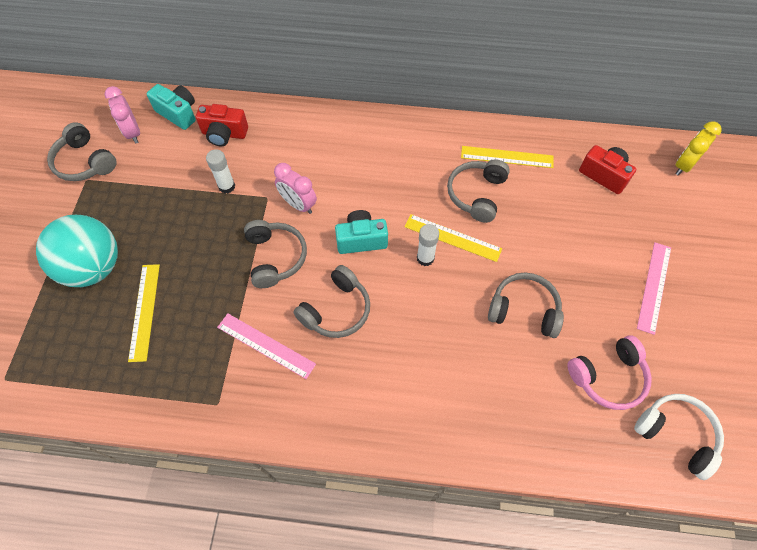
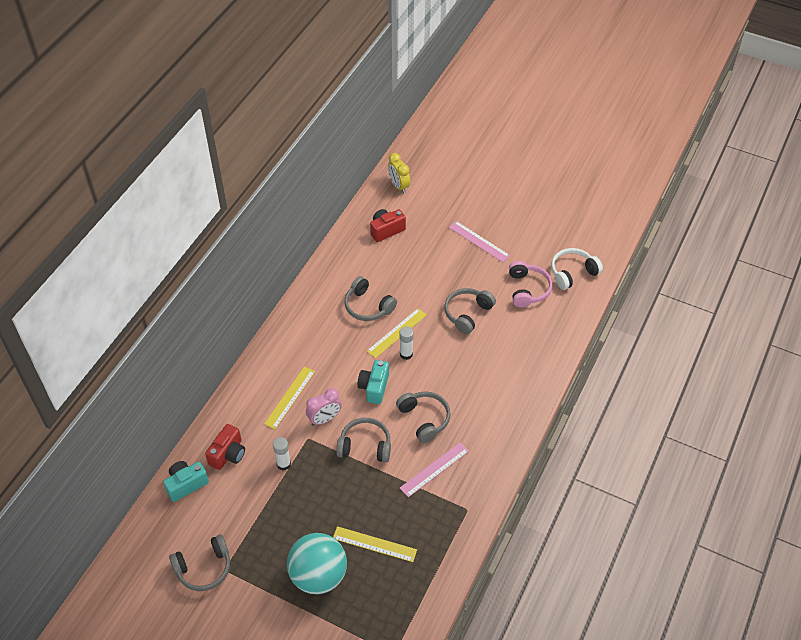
camera: 70 degrees left, 10 degrees down
pink clock [104,86,140,144] -> none
yellow ruler [461,146,554,168] -> yellow ruler moved to [264,366,315,429]

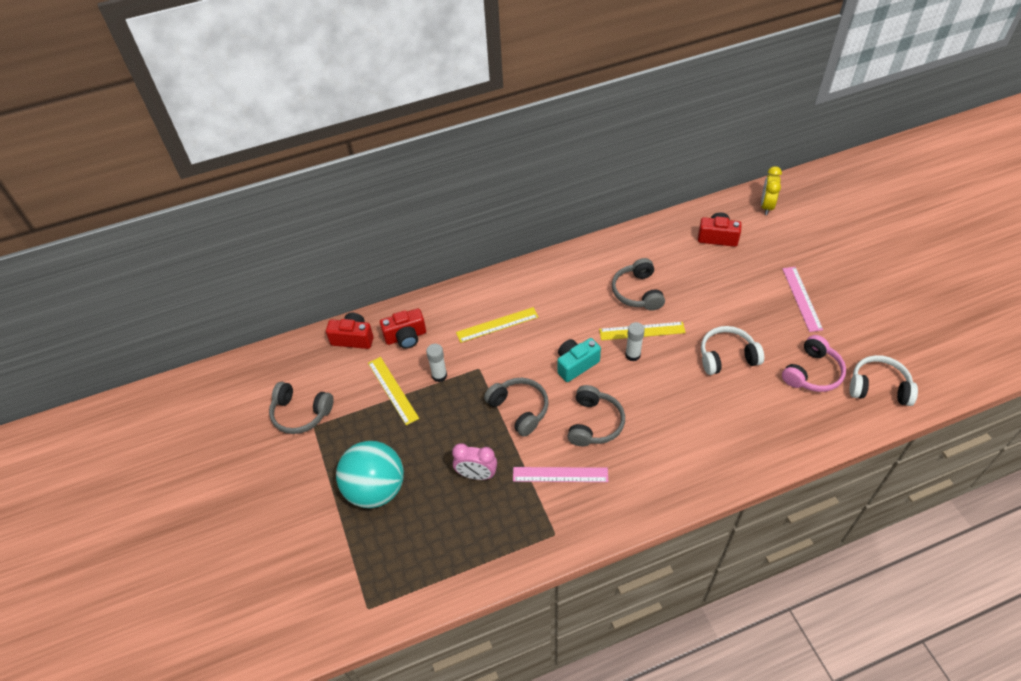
camera: 45 degrees right, 0 degrees up
turquoise camera [163,461,209,502] -> red camera [326,313,374,349]
pink clock [306,388,342,426] -> pink clock moved to [452,443,497,480]
yellow ruler [333,526,417,562] -> yellow ruler moved to [368,357,419,425]
grey headphones [444,288,496,334] -> white headphones [701,326,764,375]

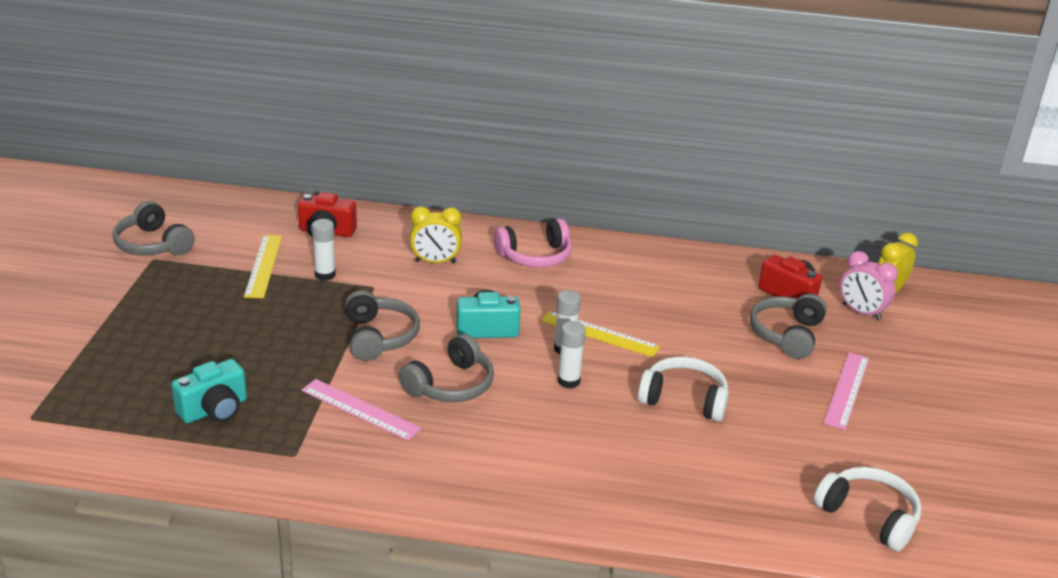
camera: 25 degrees right, 20 degrees down
red camera [326,313,374,349] -> none
turquoise ball [336,441,404,508] -> none
pink clock [452,443,497,480] -> pink clock moved to [840,251,898,320]
yellow ruler [456,307,538,343] -> yellow clock [410,206,462,263]
grey headphones [612,258,665,311] -> grey headphones moved to [750,293,827,359]
pink headphones [782,335,846,392] -> pink headphones moved to [494,219,572,268]
none -> turquoise camera [171,359,247,423]
none -> white glue stick [558,321,586,389]

